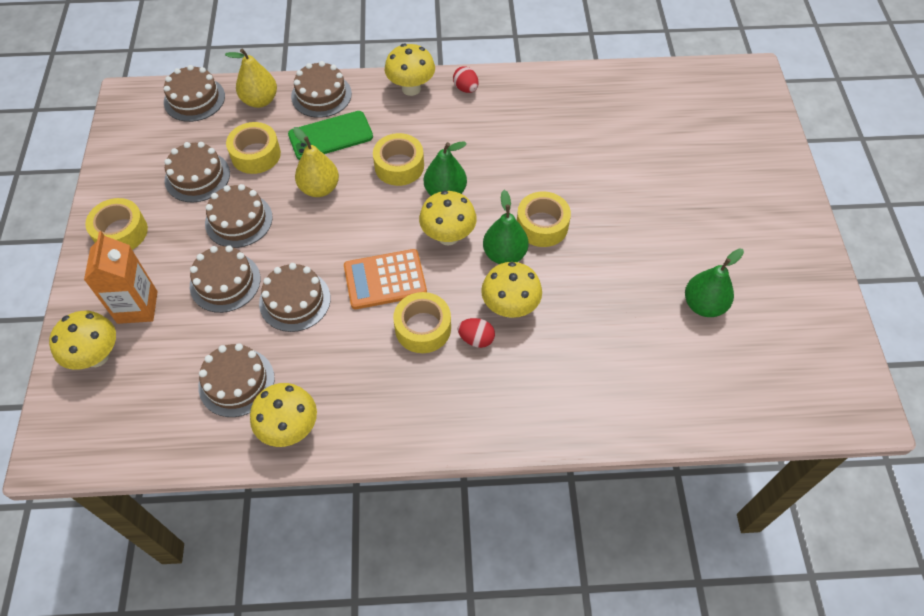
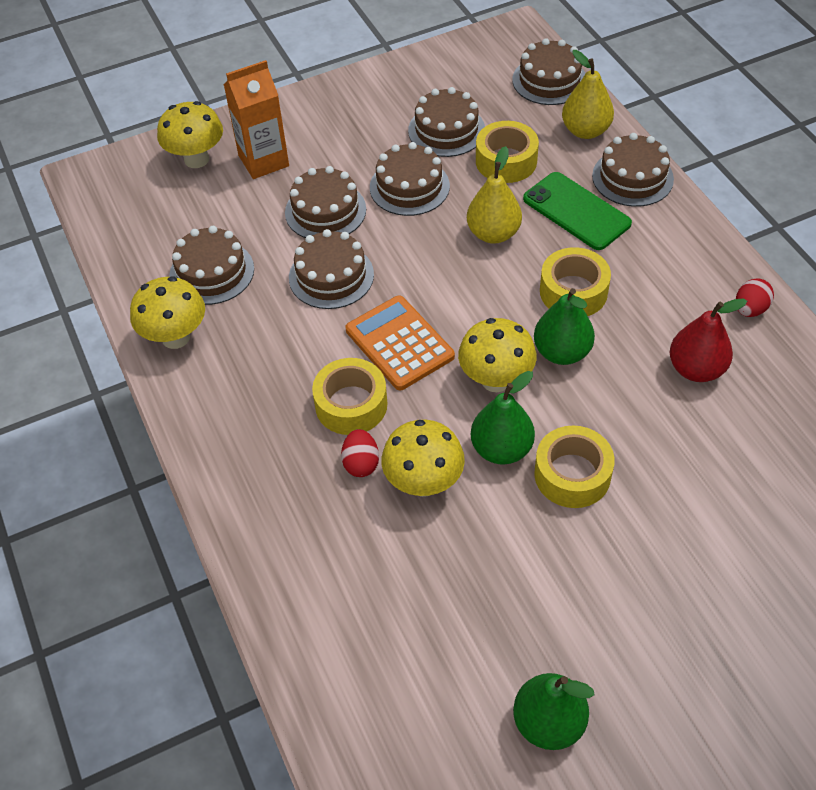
camera: 70 degrees right, 5 degrees down
yellow tape [85,198,148,250] -> none
yellow mushroom [385,44,435,96] -> none
none -> red pear [670,299,747,382]

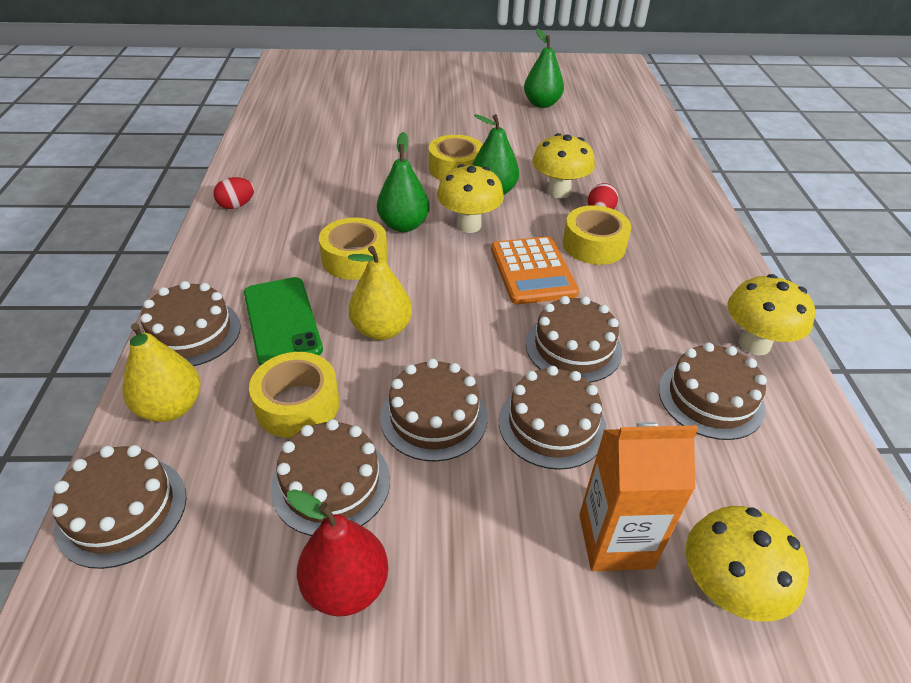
camera: 160 degrees left, 10 degrees down
red pear [670,299,747,382] -> red pear moved to [287,489,388,617]

